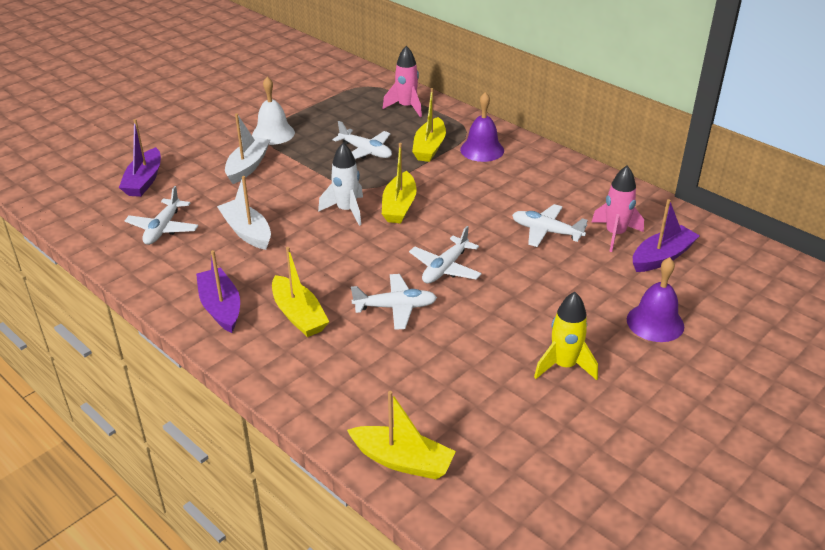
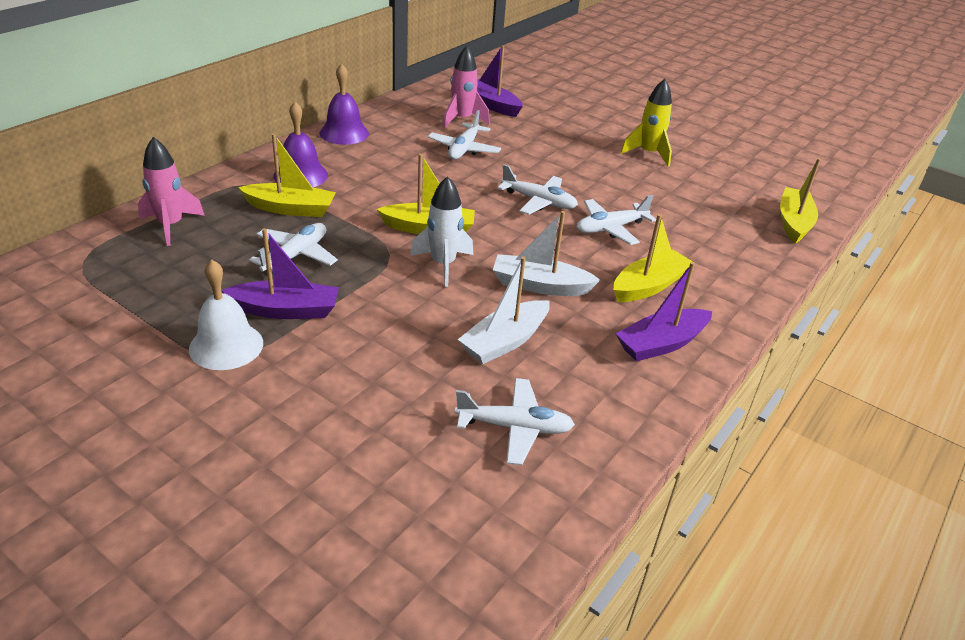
camera: 100 degrees left, 0 degrees up
purple boat [119,119,161,197] -> purple boat moved to [221,228,339,319]
white boat [225,114,270,184] -> white boat moved to [493,211,600,296]
white plane [351,274,437,330] -> white plane turned 105 degrees counterclockwise [576,195,656,245]
purple bell [627,257,684,342] -> purple bell moved to [319,64,369,145]

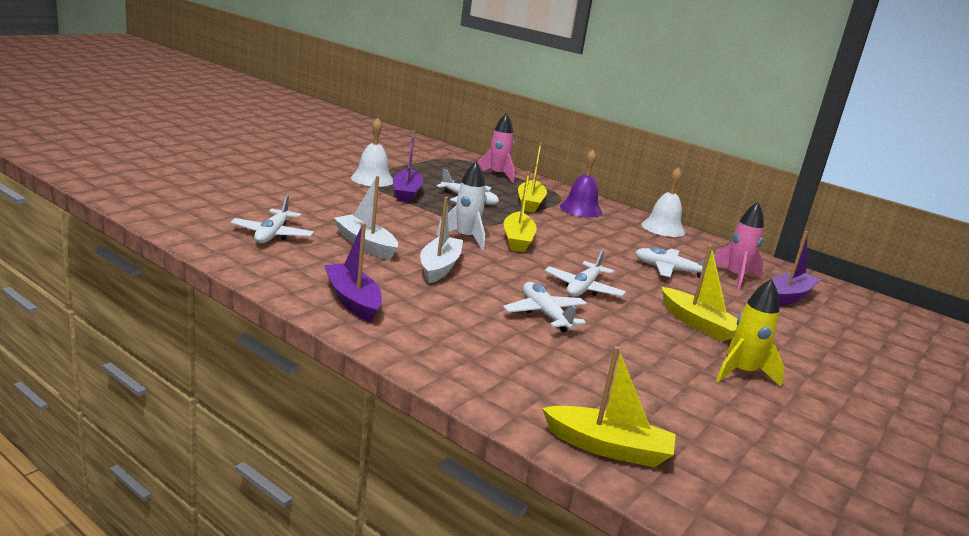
camera: 90 degrees right, 15 degrees down
purple bell [319,64,369,145] -> white bell [642,167,685,237]
yellow boat [614,214,693,302] -> yellow boat moved to [661,245,737,342]

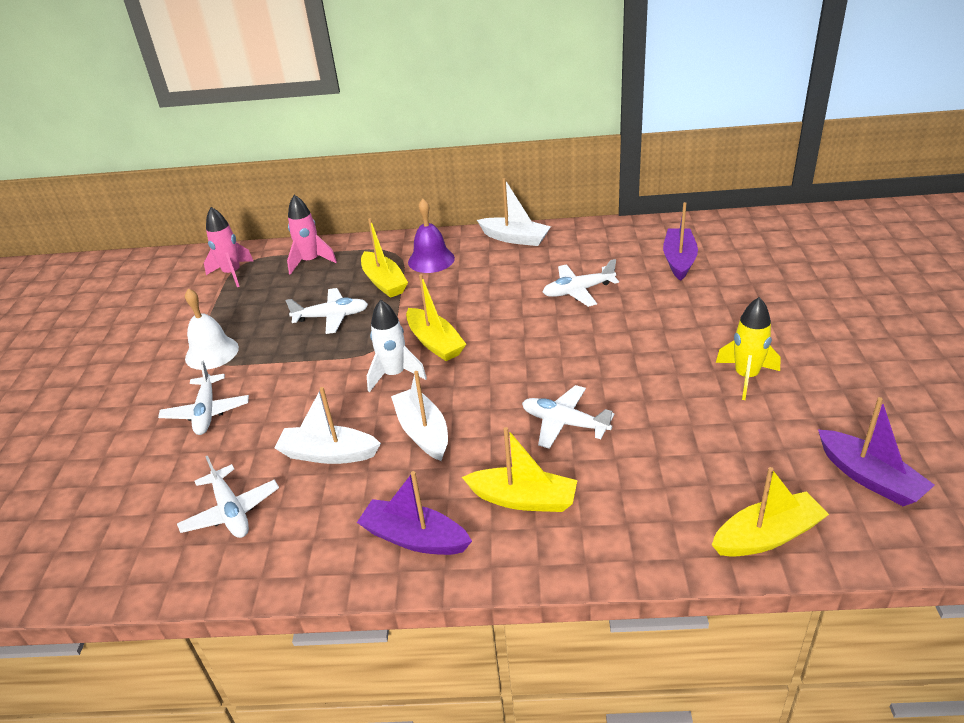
camera: 30 degrees left, 15 degrees up
purple boat [393,130,423,203] -> purple boat moved to [818,397,935,506]
white plane [545,250,626,297] -> white plane moved to [158,361,249,435]
white bell [642,167,685,237] -> white boat [477,178,551,246]
yellow boat [661,245,737,342] -> yellow boat moved to [462,427,578,512]
pink rocket [714,202,764,290] -> pink rocket moved to [204,207,253,287]

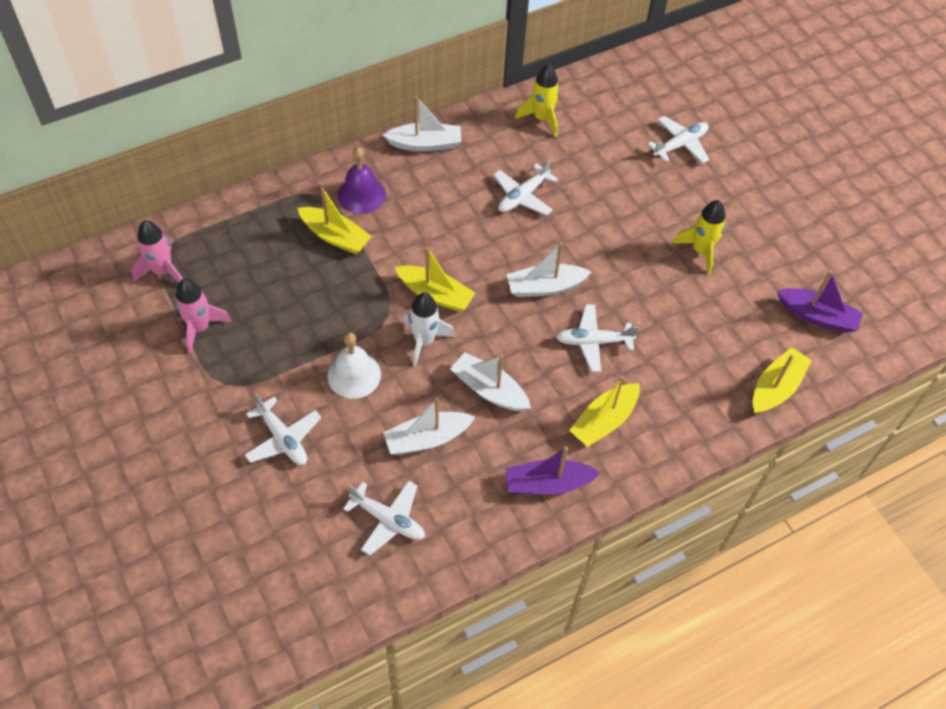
camera: 35 degrees left, 20 degrees up
white bell [185,288,239,370] -> white bell moved to [327,332,381,399]
white plane [286,288,368,334] -> white plane moved to [648,116,709,164]
pink rocket [287,195,337,275] -> pink rocket moved to [175,279,231,354]
yellow boat [462,427,578,512] -> yellow boat turned 150 degrees clockwise [569,376,640,447]
purple boat [663,202,698,281] -> none
none -> white boat [506,242,591,297]
none -> yellow rocket [515,64,560,137]

